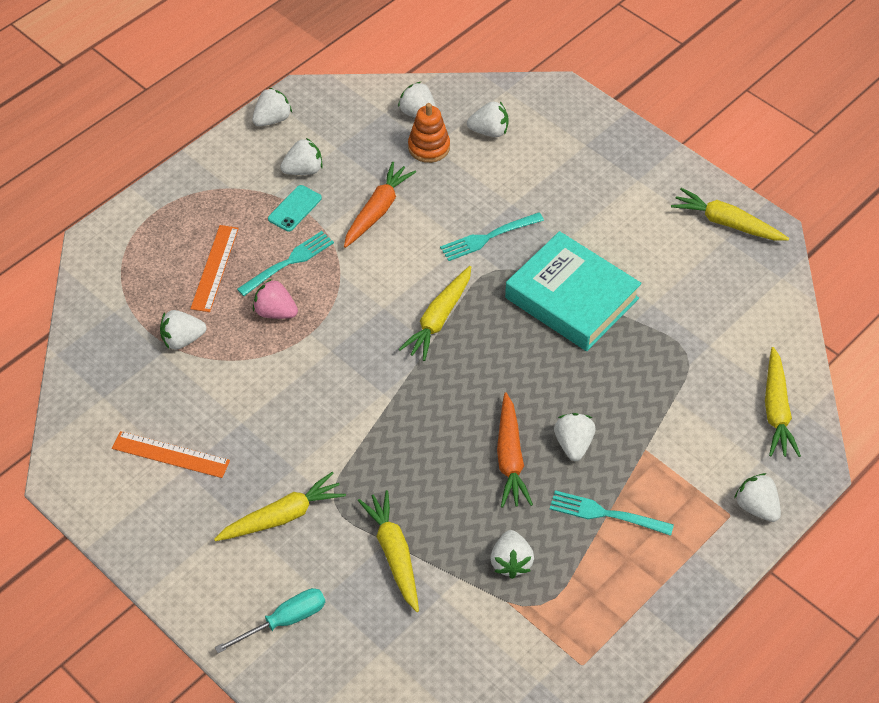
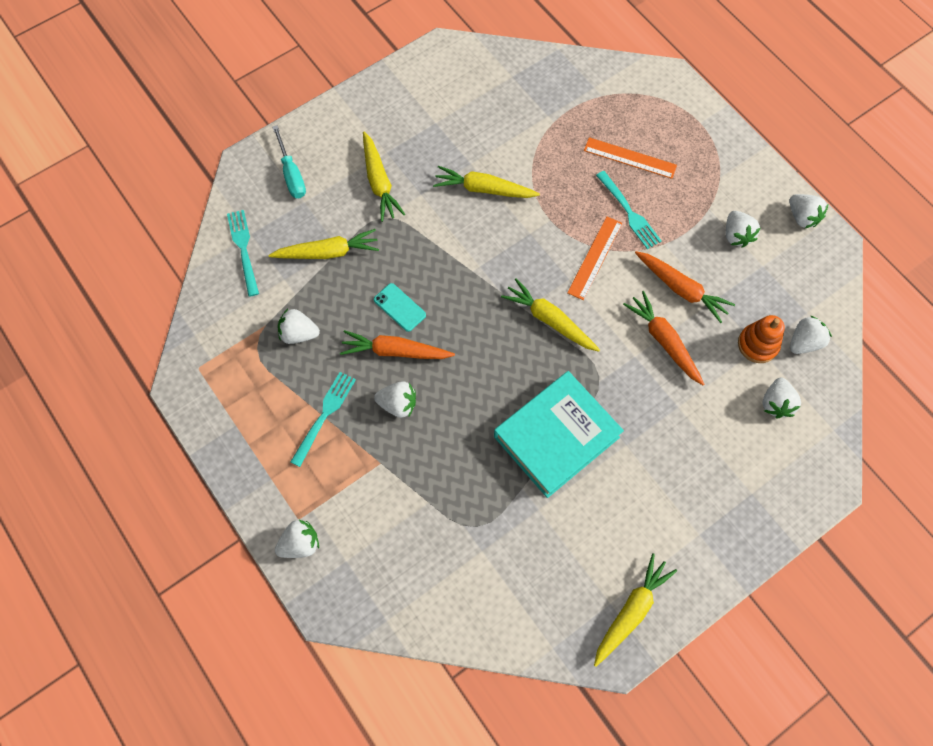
camera: 100 degrees right, 15 degrees up
orange ruler [112,431,230,478] -> orange ruler moved to [567,217,622,300]
white strawberry [160,310,206,350] -> none
pink strawberry [253,279,298,319] -> none
turquoise phone [268,185,322,232] -> turquoise phone moved to [374,283,426,332]
turquoise fork [440,212,544,261] -> turquoise fork moved to [227,210,259,297]
yellow carrot [765,347,801,457] -> yellow carrot moved to [433,166,540,198]
none -> orange carrot [623,291,704,385]

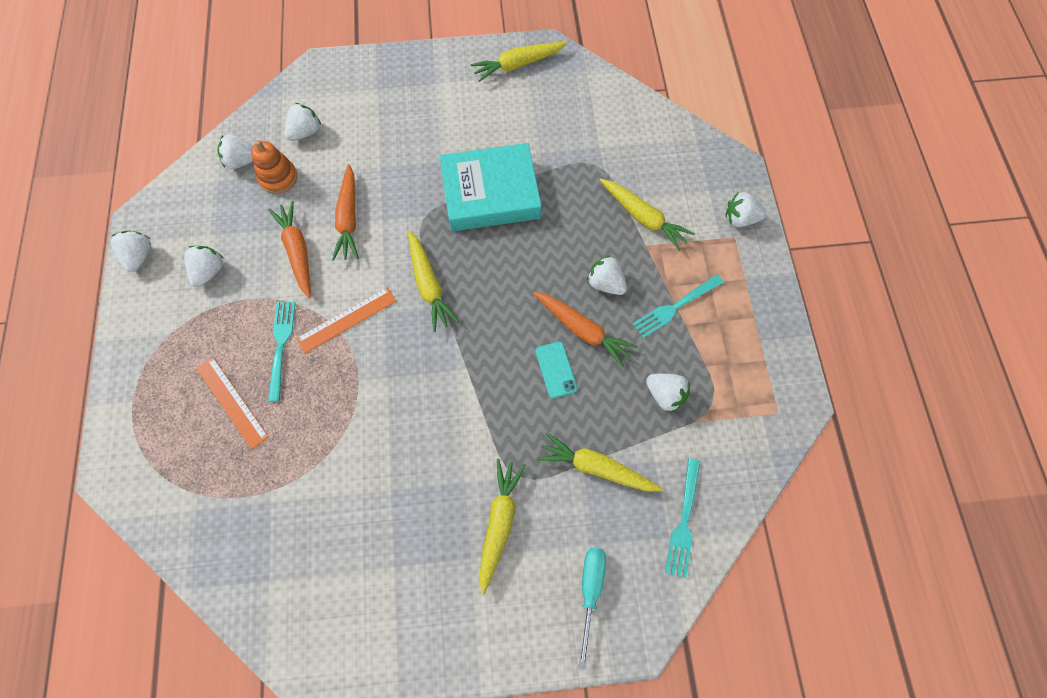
camera: 150 degrees left, 0 degrees up
yellow carrot [433,166,540,198] -> yellow carrot moved to [600,179,695,251]

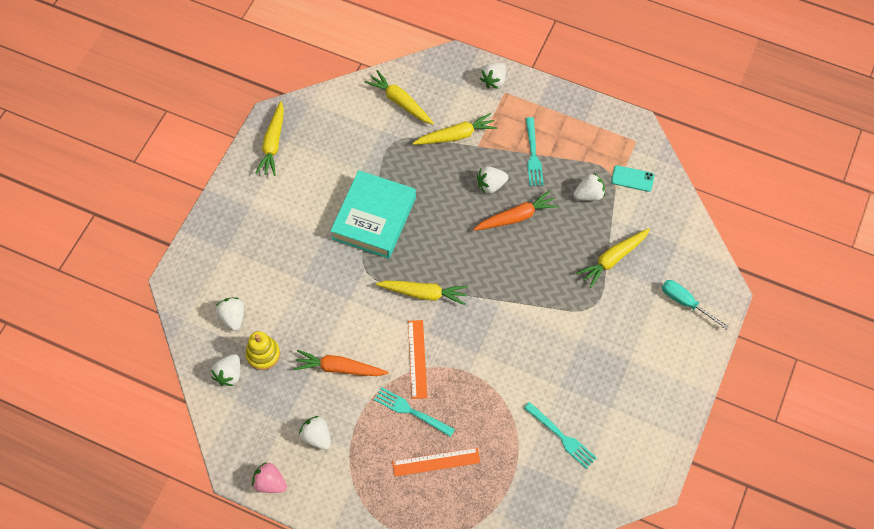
camera: 60 degrees left, 5 degrees down
white strawberry [111,231,151,272] -> pink strawberry [252,462,287,493]
orange stacking toy [251,140,298,194] -> yellow stacking toy [246,331,280,370]
orange carrot [332,164,359,261] -> none
yellow carrot [479,459,526,594] -> yellow carrot moved to [364,70,434,124]
turquoise phone [535,341,578,398] -> turquoise phone moved to [611,165,654,192]
turquoise fork [665,458,700,578] -> turquoise fork moved to [524,402,597,469]

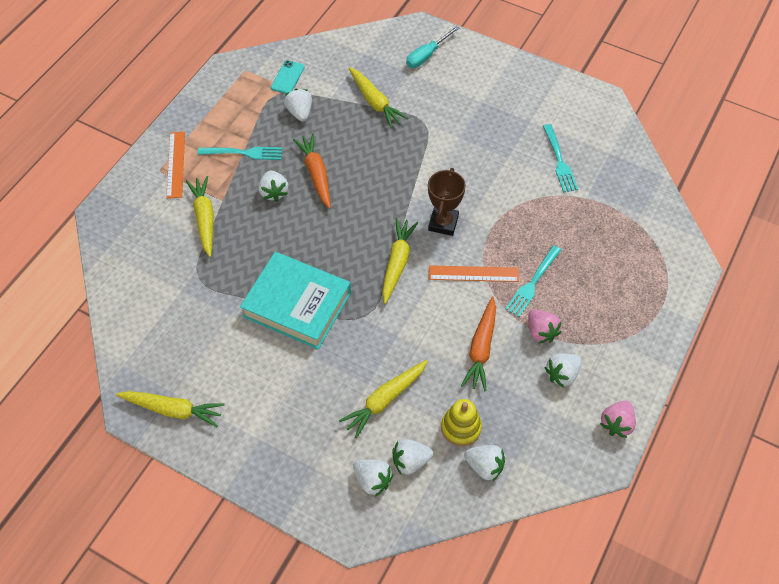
camera: 85 degrees left, 5 degrees down
yellow carrot [364,70,434,124] -> yellow carrot moved to [339,360,428,438]
orange ruler [392,448,480,476] -> orange ruler moved to [166,131,185,198]
white strawberry [480,63,506,89] -> white strawberry moved to [353,459,393,497]
turquoise fork [524,402,597,469] -> turquoise fork turned 120 degrees clockwise [543,124,578,192]
none -> brown trophy [428,168,466,236]
none -> pink strawberry [528,310,561,344]

